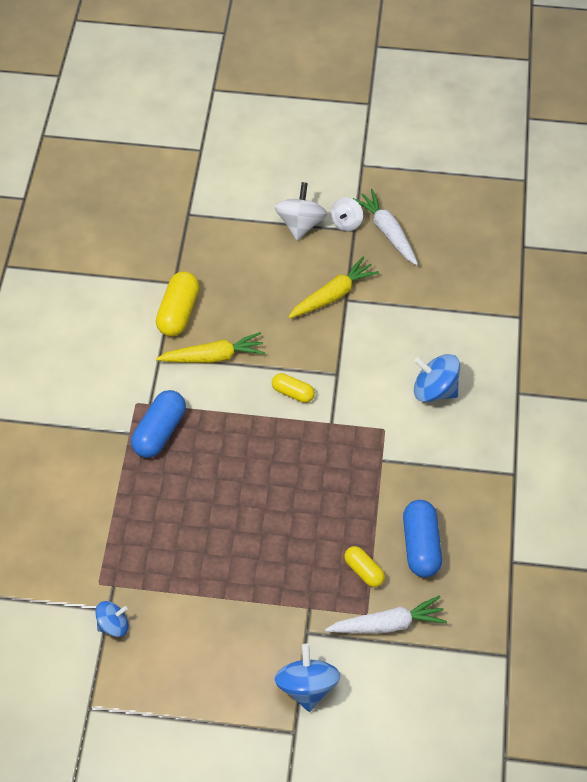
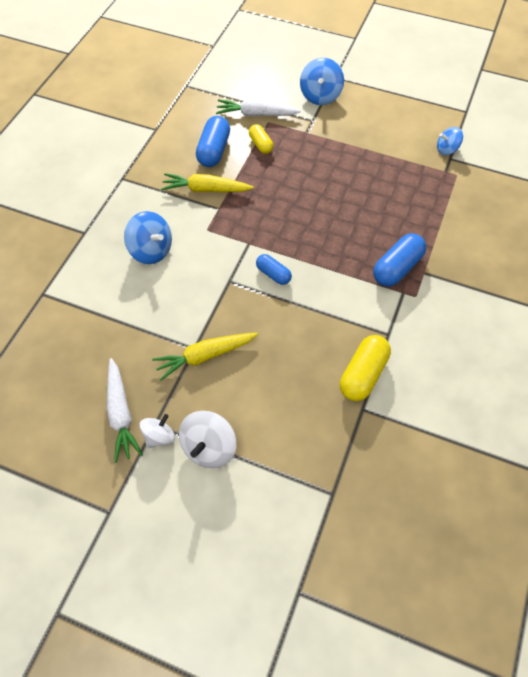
camera: 165 degrees left, 0 degrees up
yellow carrot [156,332,265,363] -> yellow carrot moved to [161,173,254,192]
yellow capsule [272,373,315,403] -> blue capsule [256,254,292,285]

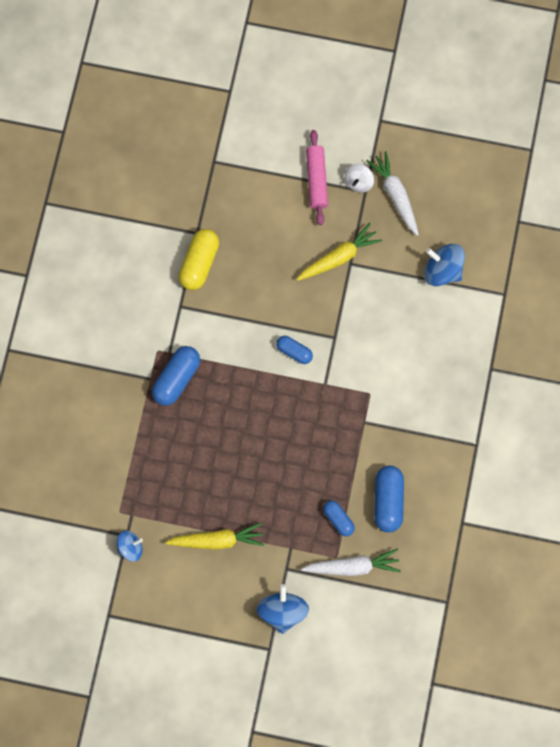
camera: 170 degrees right, 15 degrees up
blue spinning top [124,211,172,264] -> blue spinning top moved to [424,244,465,286]
yellow carrot [161,173,254,192] -> yellow carrot moved to [165,522,264,550]
white spinning top [179,411,237,468] -> pink rolling pin [306,130,328,225]
yellow capsule [249,124,273,154] -> blue capsule [323,500,355,537]

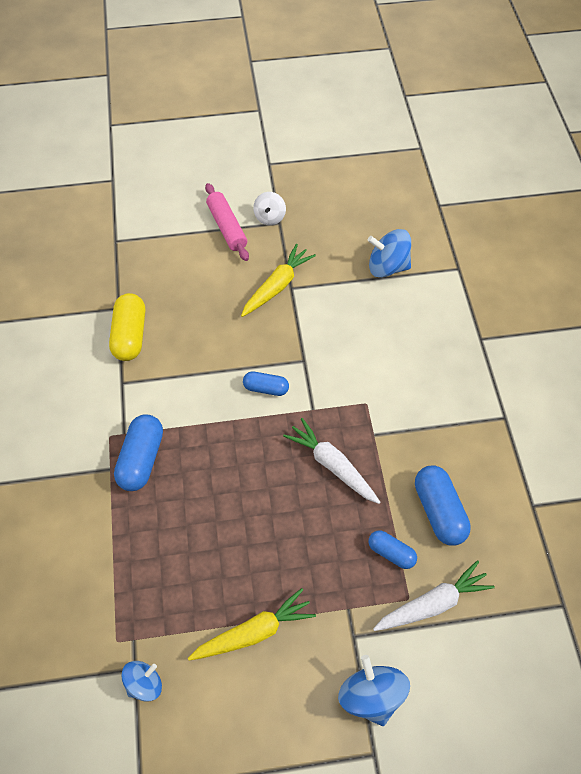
camera: 20 degrees left, 15 degrees down
white carrot [366,151,419,236] -> white carrot moved to [283,418,380,504]

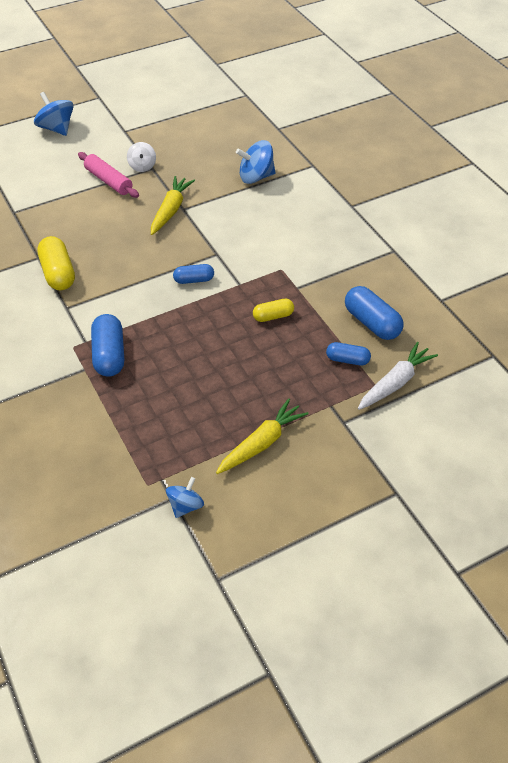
camera: 20 degrees left, 10 degrees down
white carrot [283,418,380,504] -> yellow capsule [253,299,294,322]
blue spinning top [338,655,410,726] -> blue spinning top moved to [34,92,74,136]

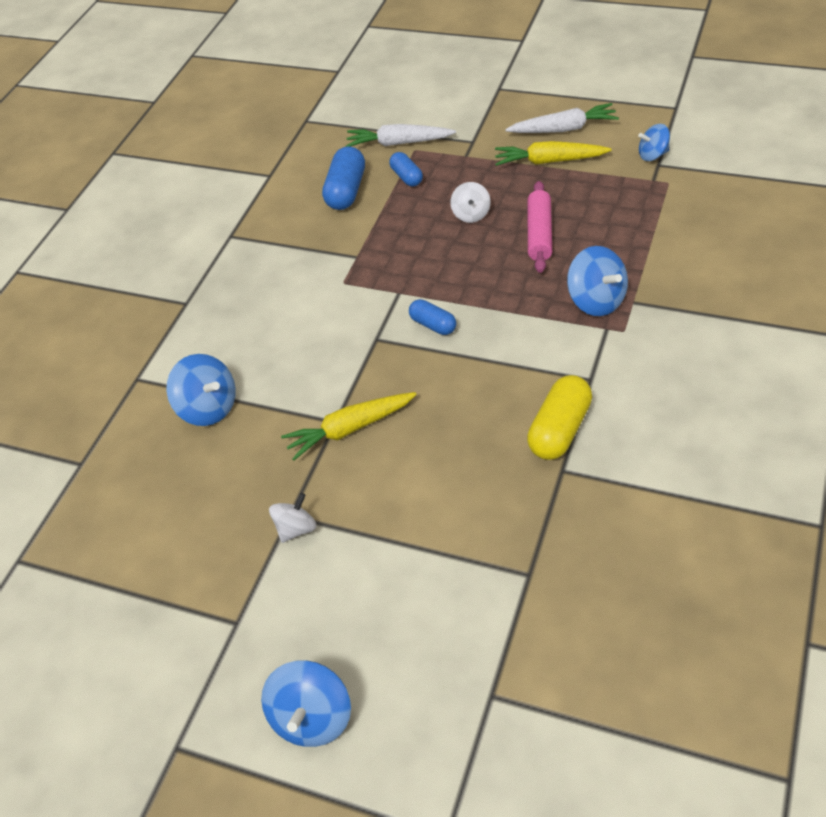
camera: 125 degrees left, 0 degrees up
pink rolling pin [78,152,139,198] -> pink rolling pin moved to [527,181,552,273]
blue capsule [91,314,124,377] -> blue spinning top [567,246,628,316]
yellow capsule [253,299,294,322] -> none
none -> white spinning top [450,182,491,223]
none -> white carrot [505,103,619,133]

